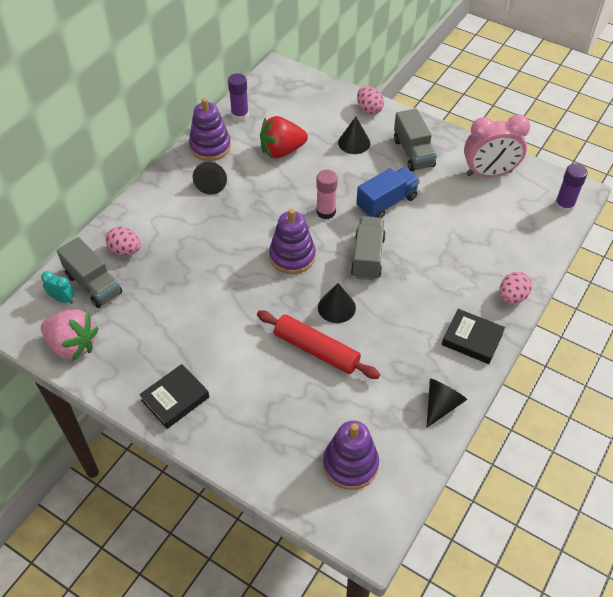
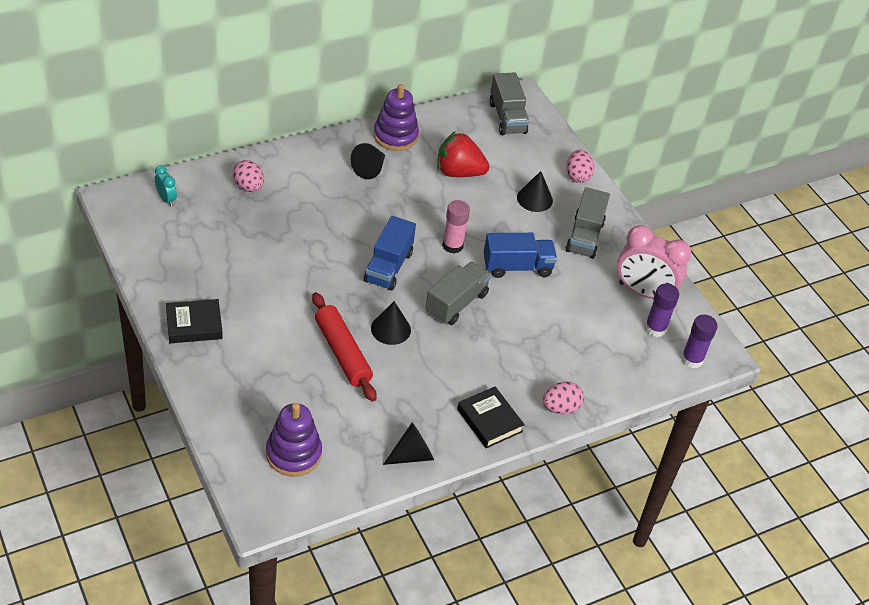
camera: 25 degrees right, 5 degrees down
pink strawberry [41,309,99,361] -> none
grey truck [57,237,122,308] -> grey truck moved to [489,72,529,135]
purple glue stick [228,73,249,121] -> purple glue stick moved to [645,283,679,337]
purple stacking toy [269,209,316,274] -> blue truck [364,216,416,291]

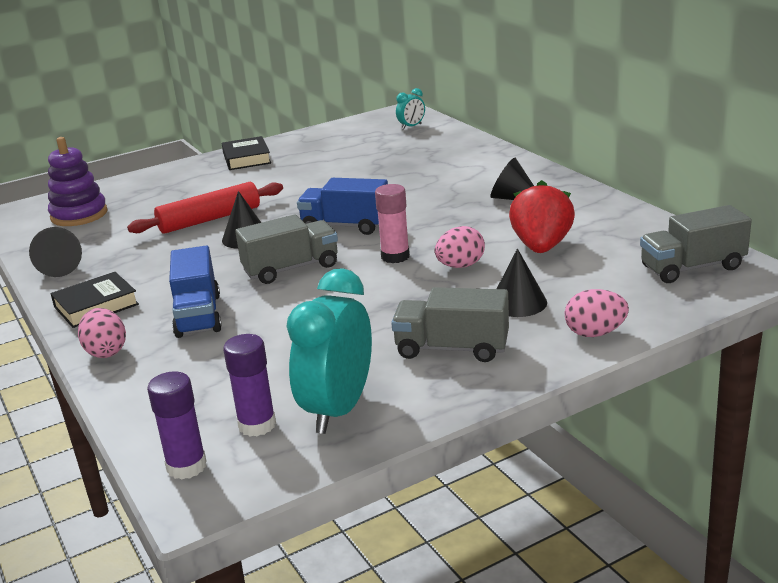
camera: 95 degrees right, 20 degrees down
pink egg [233,160,264,192] -> pink egg moved to [435,226,485,268]
purple stacking toy [374,84,419,151] -> none
grey truck [425,261,491,325] -> grey truck turned 60 degrees counterclockwise [235,215,338,284]
blue truck [484,233,557,278] -> blue truck moved to [169,245,222,338]
pink clock [617,225,691,299] -> turquoise clock [286,268,372,434]

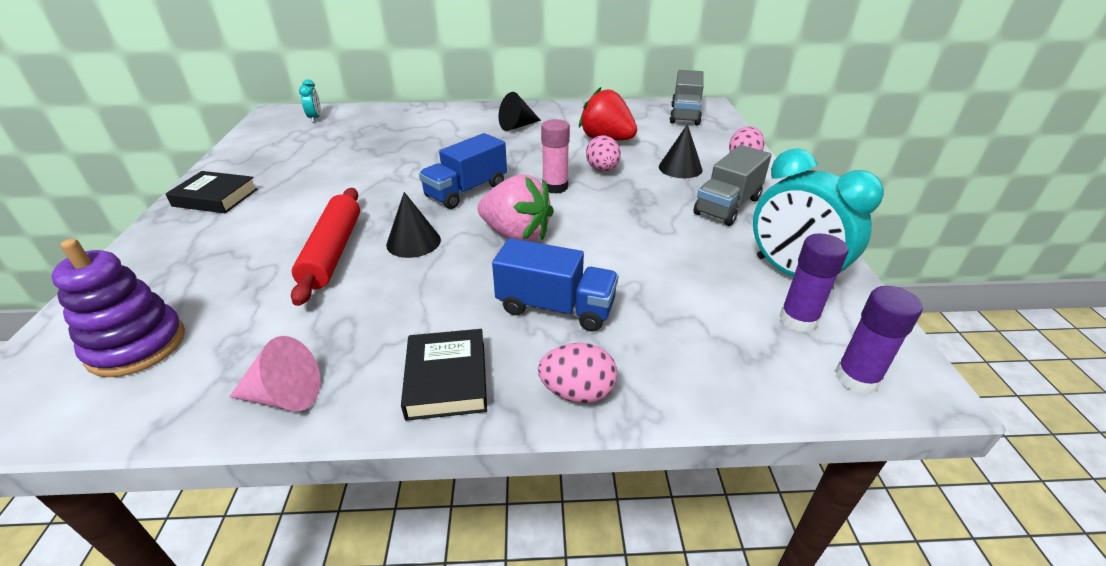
camera: 65 degrees left, 10 degrees up
black cone [29,227,82,277] -> pink cone [229,336,320,411]
grey truck [235,215,338,284] -> pink strawberry [477,174,554,242]

